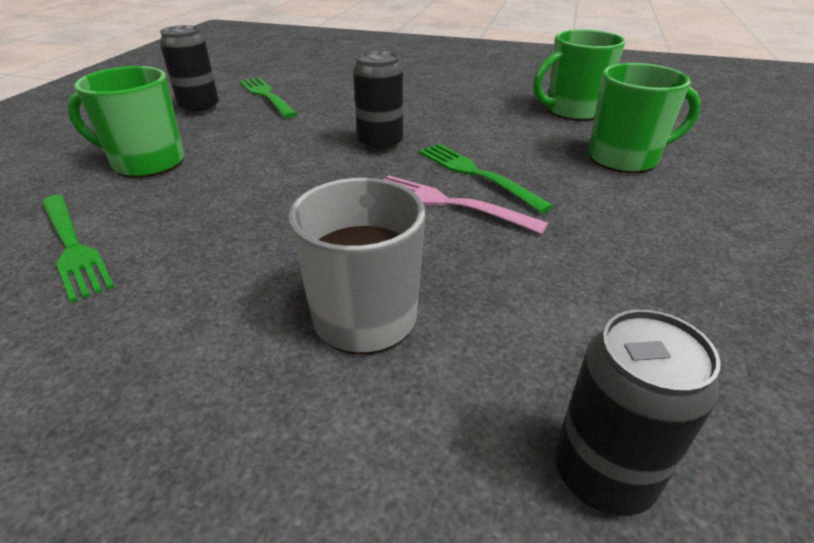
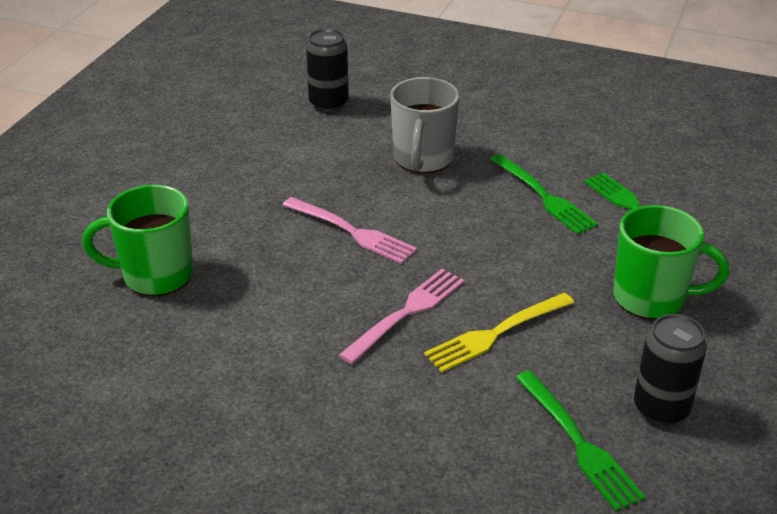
camera: 175 degrees left, 0 degrees up
black can [353,50,403,153] -> pink fork [339,269,464,364]
green fork [419,144,554,214] -> green fork moved to [490,154,598,234]
green mug [533,29,625,121] -> none
none -> yellow fork [424,293,574,372]

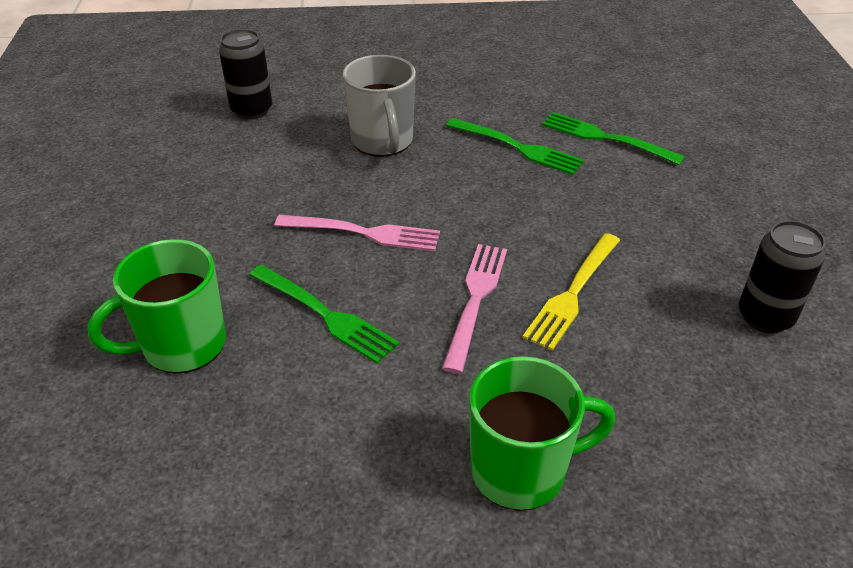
camera: 25 degrees left, 5 degrees up
green fork [515,370,645,511] -> green fork moved to [249,265,399,364]
green mug [613,205,729,320] -> green mug moved to [469,356,615,511]

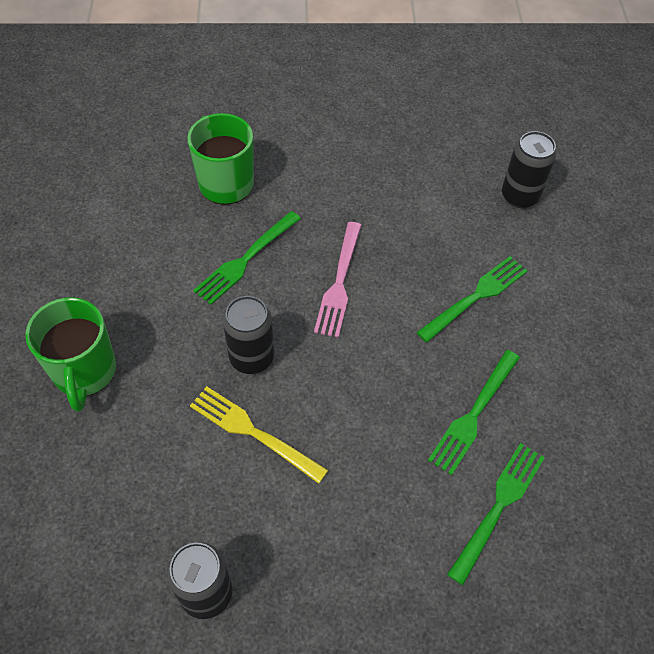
camera: 90 degrees right, 15 degrees up
grey mug [343,55,416,157] -> green fork [416,256,527,343]
pink fork [442,244,507,374] -> black can [223,296,274,374]

